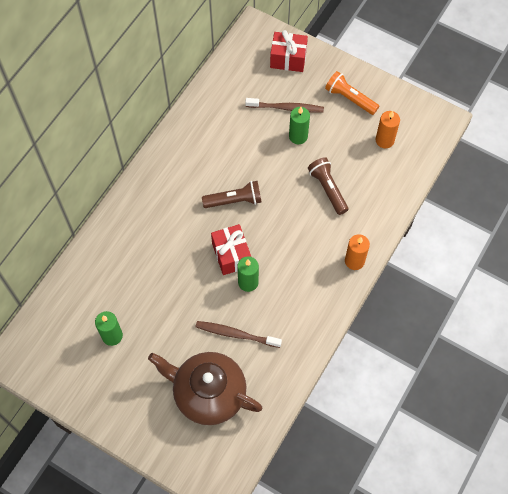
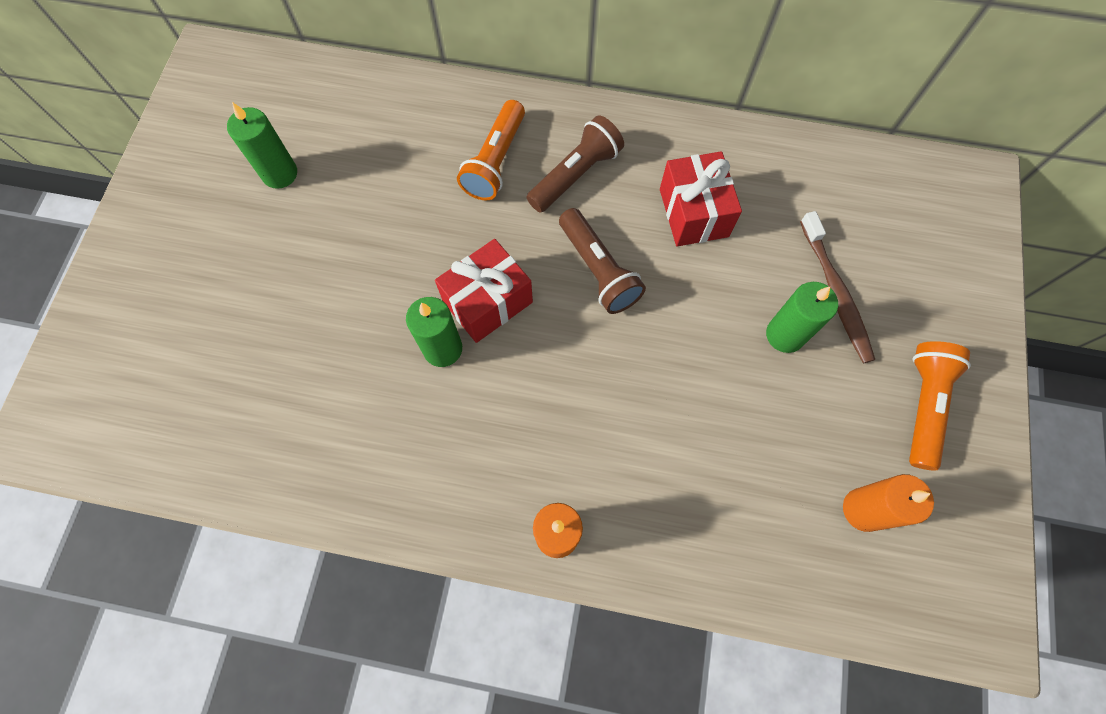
camera: 70 degrees right, 5 degrees up
brown teapot [148,352,263,425] -> none
brown toothbrush [196,321,282,348] -> none
red gift [270,30,308,72] -> red gift moved to [660,151,742,246]
brown flashlight [308,157,348,215] -> brown flashlight moved to [527,115,624,213]
none -> orange flashlight [457,100,525,201]

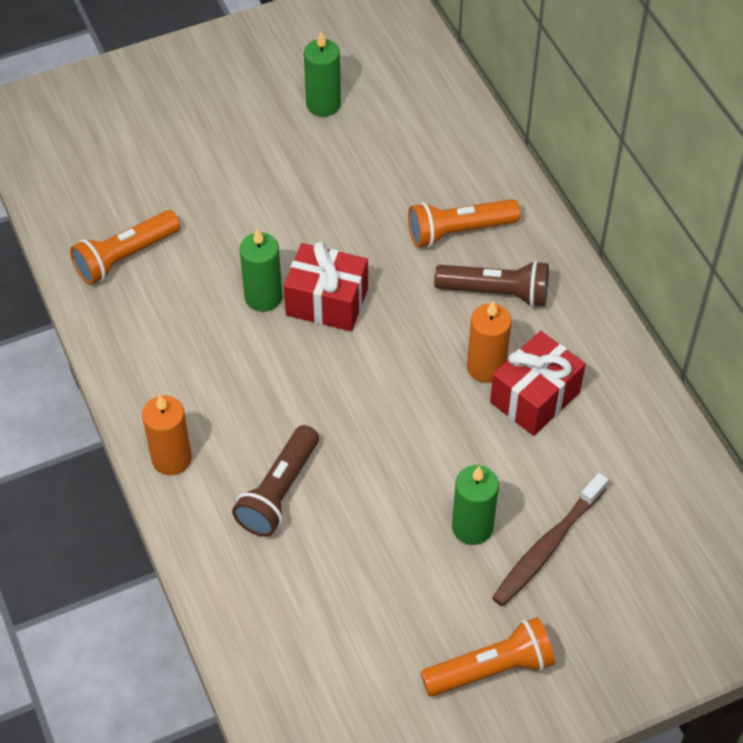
camera: 55 degrees right, 15 degrees down
brown flashlight [559,208,646,314] -> brown flashlight moved to [232,425,319,537]
orange candle [843,474,934,532] -> orange candle moved to [467,301,512,383]
none -> orange flashlight [70,210,180,285]

